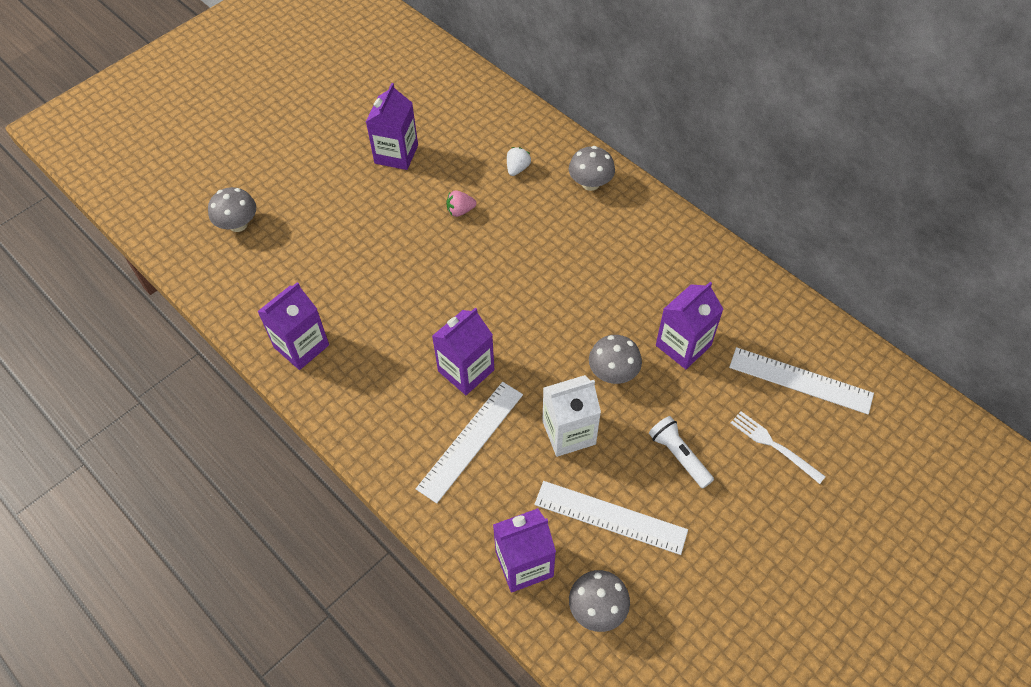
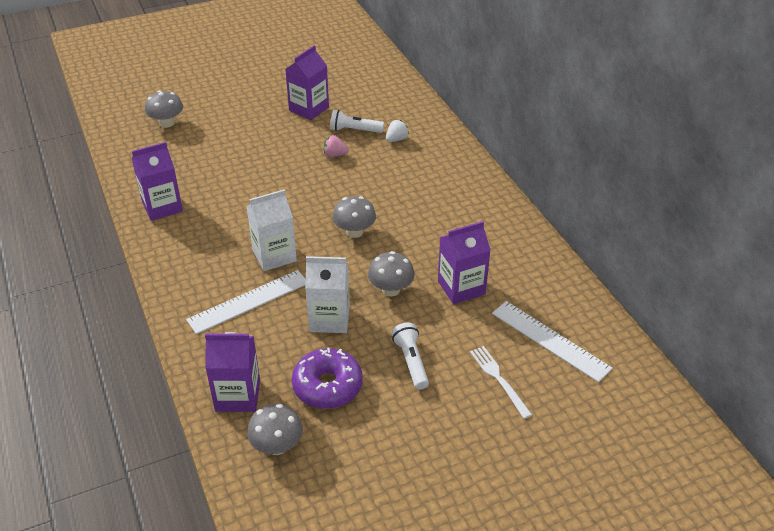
camera: 20 degrees right, 15 degrees down
purple carton [432,307,495,395] -> white carton [246,189,297,271]
white ruler [535,481,688,555] -> purple donut [292,348,363,409]
grey mushroom [569,146,615,191] -> grey mushroom moved to [332,196,376,238]
none -> white flashlight [330,110,384,133]

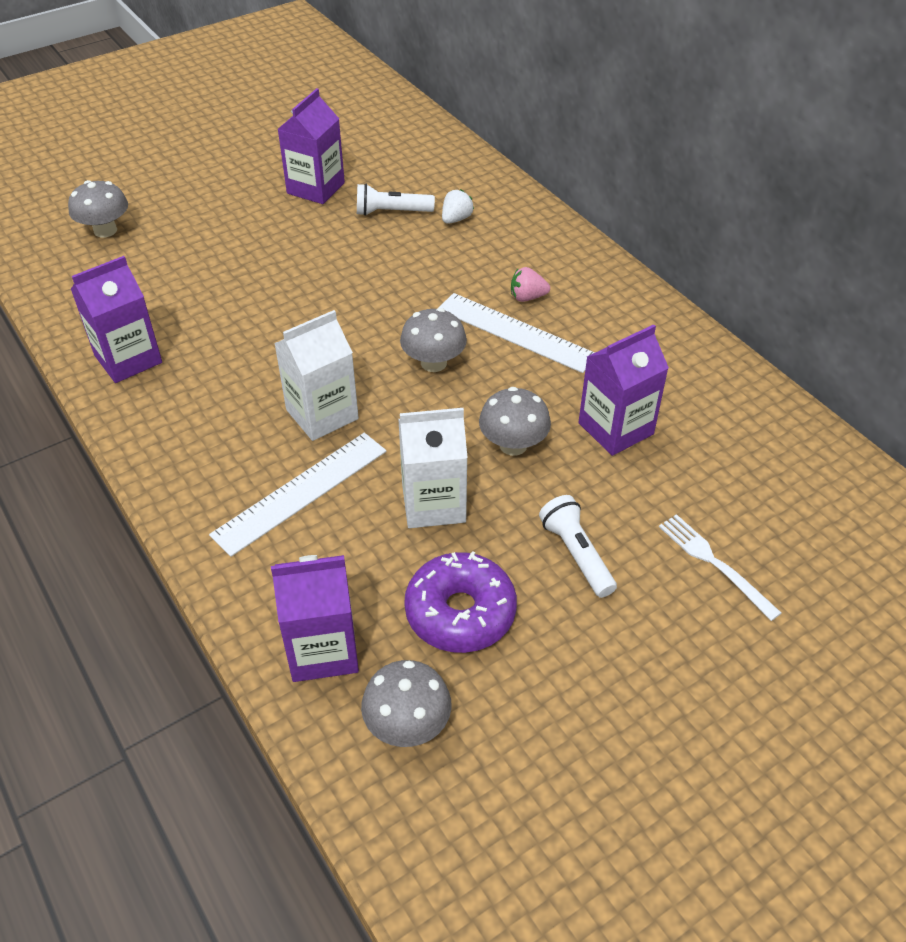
camera: 10 degrees left, 5 degrees up
pink strawberry [324,135,349,157] -> pink strawberry moved to [511,267,550,302]
white ruler [492,301,613,382] -> white ruler moved to [437,293,595,373]

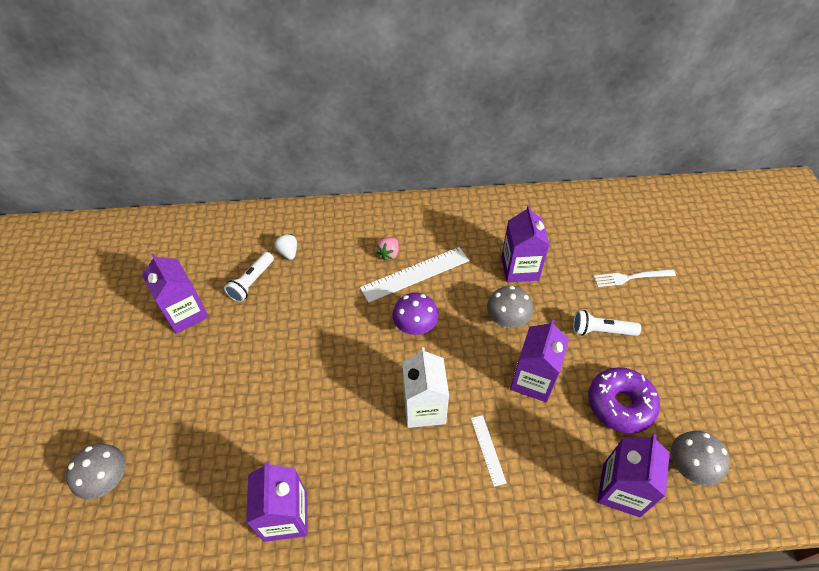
camera: 60 degrees left, 5 degrees up
white ruler [209,433,386,557] -> white ruler [471,415,507,487], size x0.52
white carton [398,408,468,528] -> purple carton [510,320,569,402]
grey mushroom [400,308,467,372] -> purple mushroom [392,293,439,335]

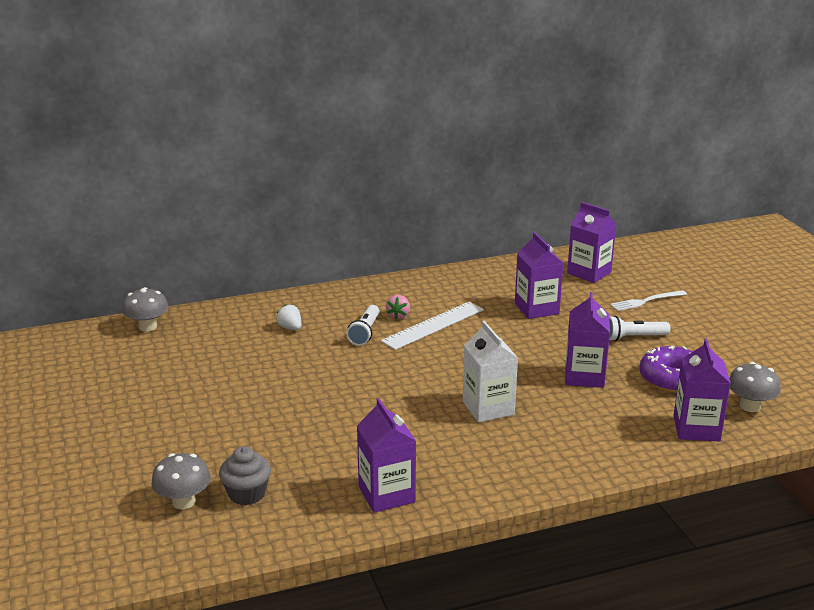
camera: 15 degrees left, 25 degrees down
purple carton [142,253,209,334] -> purple carton moved to [567,202,616,283]
white flashlight [224,252,274,302] -> white flashlight moved to [346,305,380,346]
purple mushroom [392,293,439,335] -> none
white ruler [471,415,507,487] -> none
grey mushroom [487,286,533,328] -> grey mushroom moved to [122,287,169,332]
none -> grey cupcake [219,446,271,505]

